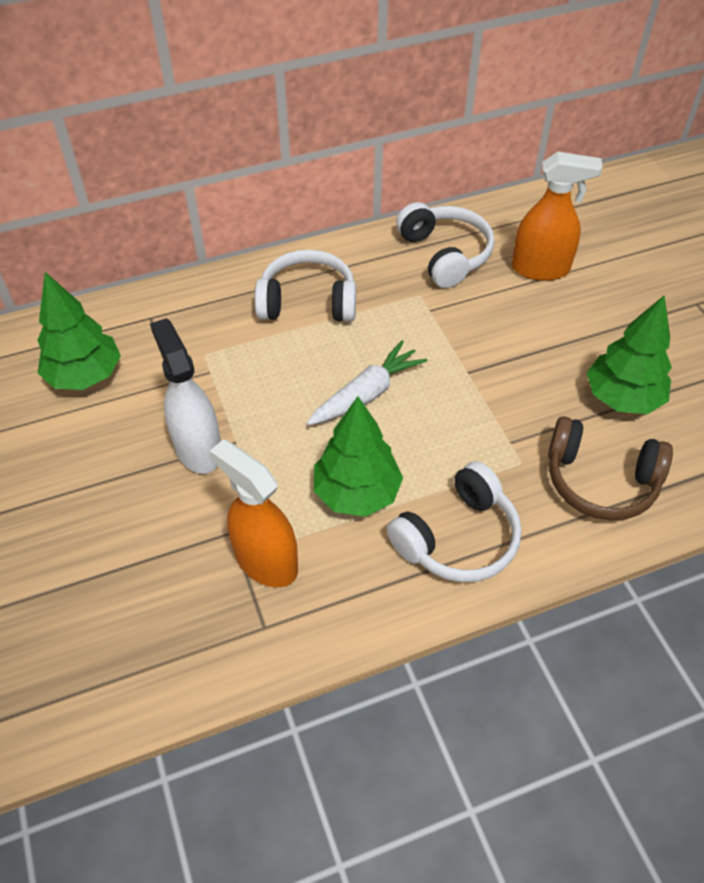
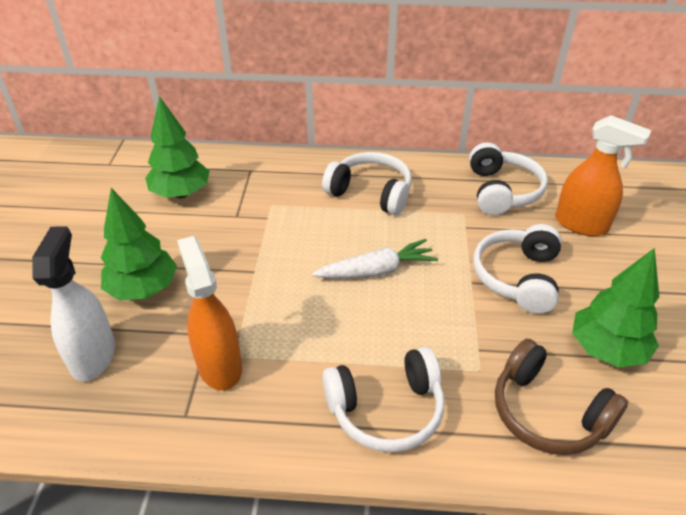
camera: 25 degrees right, 10 degrees down
white spray bottle [150,318,221,474] -> white spray bottle moved to [32,226,115,381]
green tree [314,396,403,517] -> green tree moved to [101,188,177,300]
none -> white headphones [473,224,561,314]

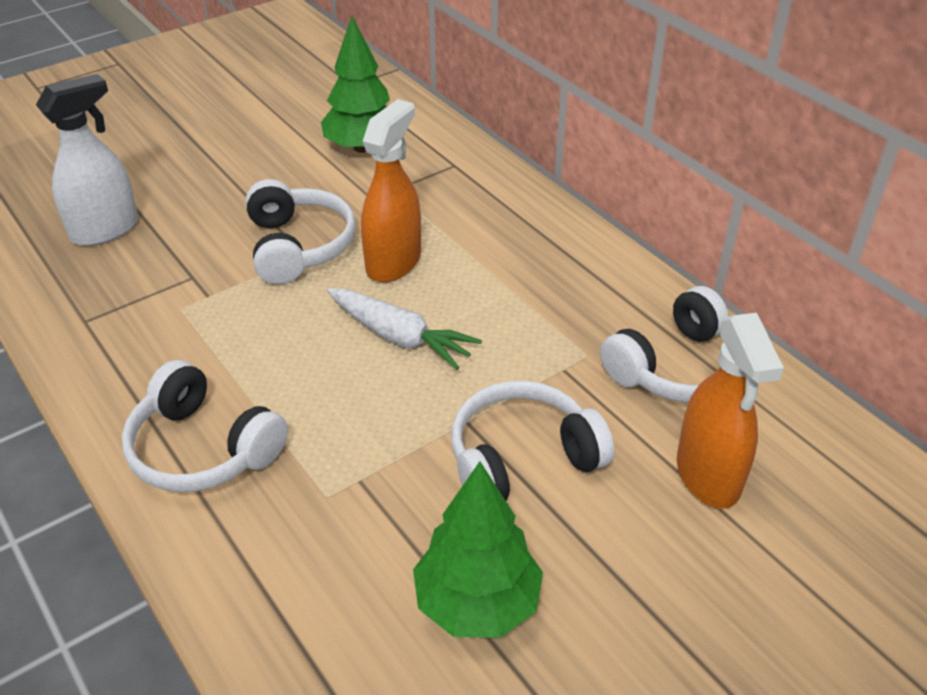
camera: 50 degrees right, 0 degrees up
green tree [101,188,177,300] -> none
orange spray bottle [177,236,242,390] -> orange spray bottle moved to [361,99,421,282]
white headphones [322,152,412,215] -> white headphones moved to [246,179,356,284]
brown headphones [495,339,628,455] -> none

